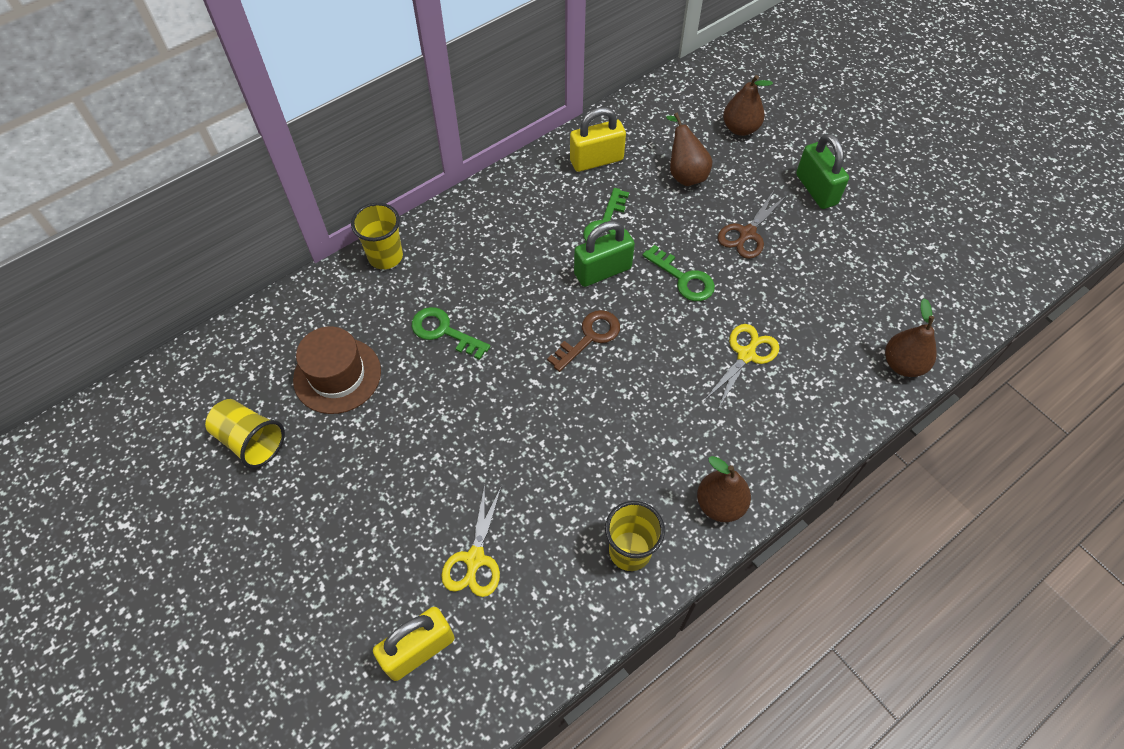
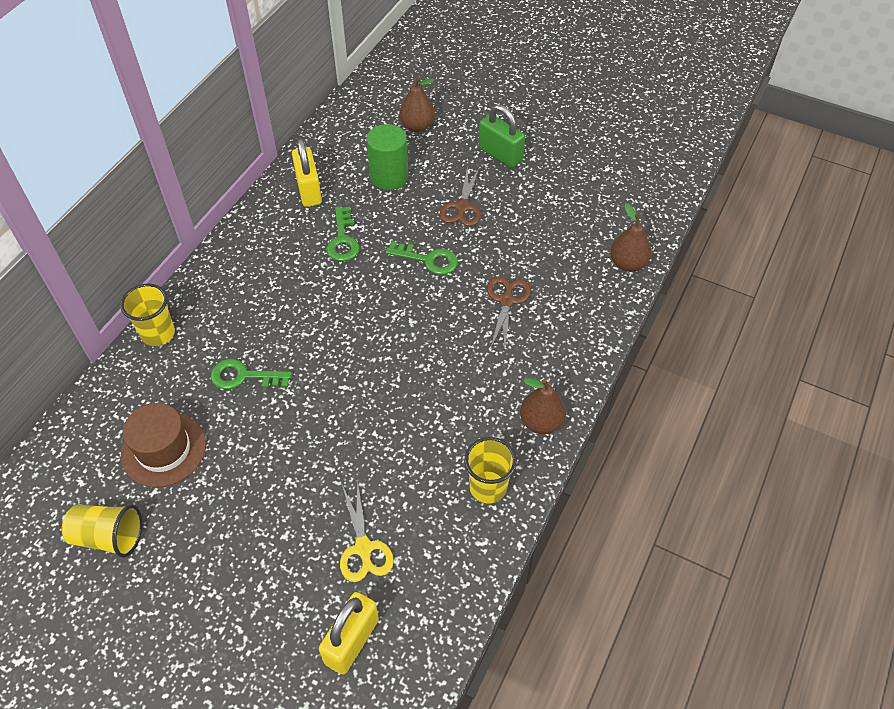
camera: 25 degrees left, 5 degrees down
brown key [547,310,620,372] -> none
yellow padlock [570,107,626,172] -> yellow padlock turned 60 degrees counterclockwise [292,139,322,207]
green padlock [574,221,635,287] -> none
brown pear [666,113,712,186] -> green cylinder [367,124,408,190]
yellow scissors [705,324,779,409] -> brown scissors [487,276,531,347]

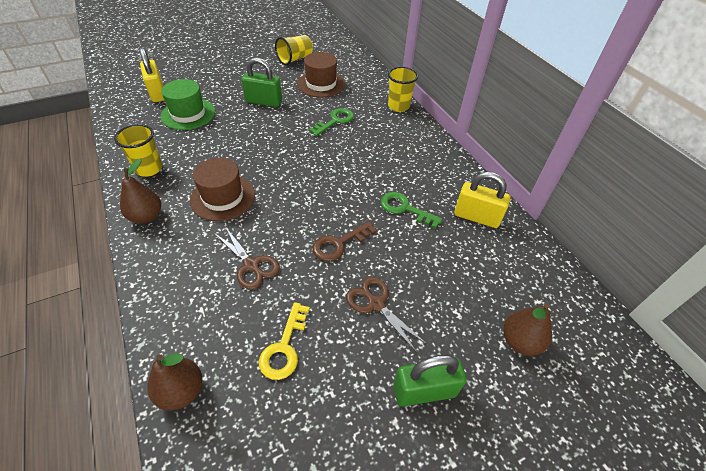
camera: 125 degrees right, 5 degrees down
yellow scissors [340,481,394,582] -> green hat [161,79,215,130]
green cylinder [367,124,408,190] -> none
green key [386,241,458,275] -> brown key [312,221,377,261]
none -> brown hat [190,158,255,221]
none -> green padlock [241,58,282,107]
none -> yellow key [259,302,310,380]

